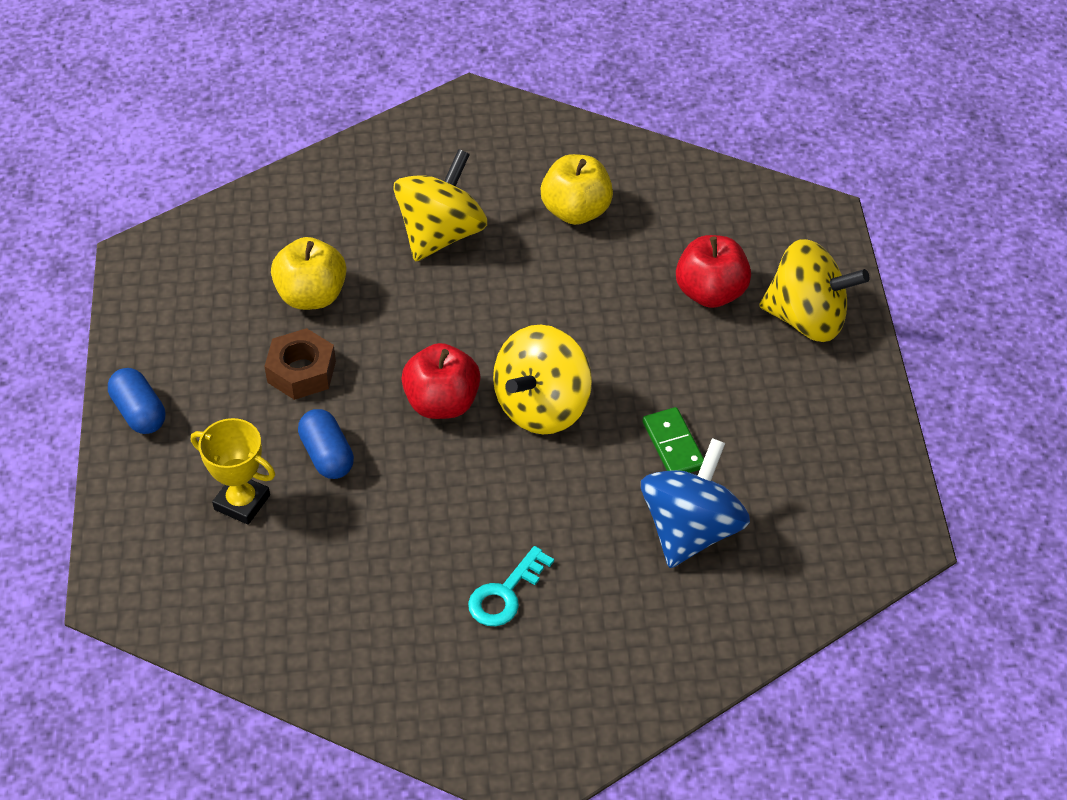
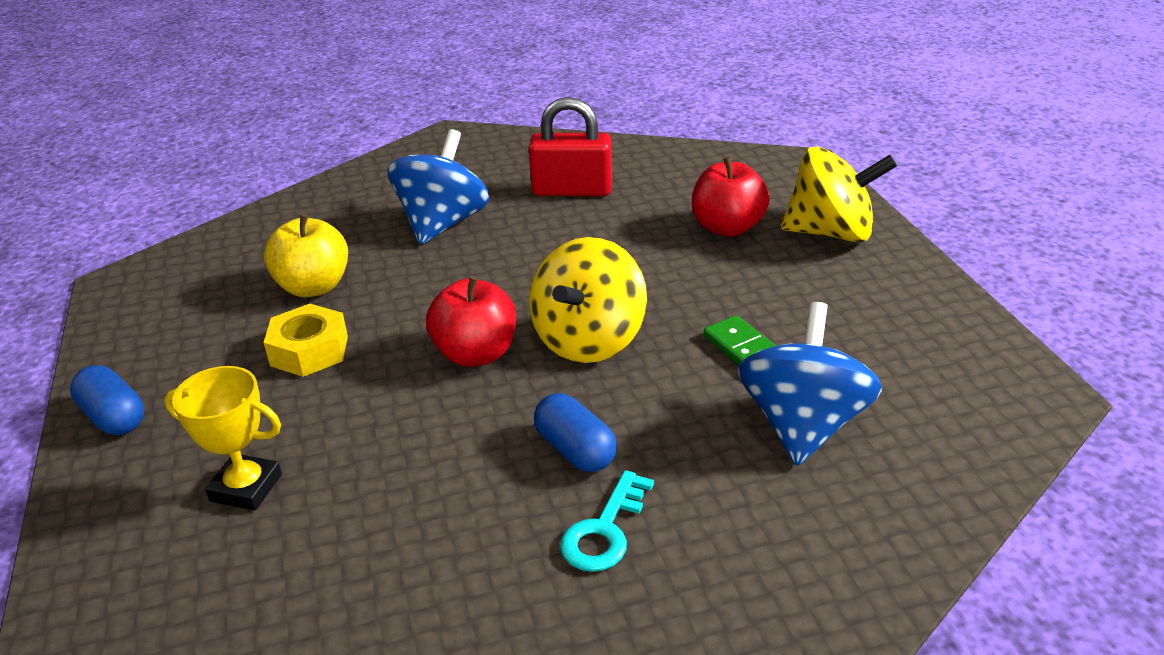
camera: 10 degrees left, 15 degrees down
brown nut [264,328,336,400] -> yellow nut [263,304,348,377]
blue capsule [298,409,354,479] -> blue capsule moved to [534,393,617,472]
yellow spinning top [393,149,487,262] -> blue spinning top [387,129,489,245]
yellow apple [541,154,613,225] -> red padlock [529,97,612,196]

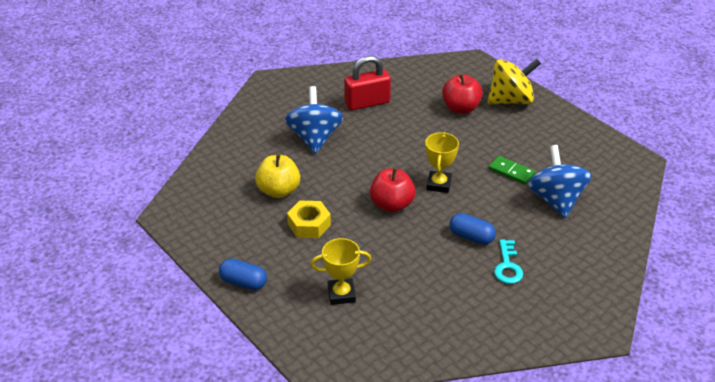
camera: 25 degrees left, 5 degrees up
yellow spinning top [529,237,647,363] -> yellow trophy [425,132,459,193]

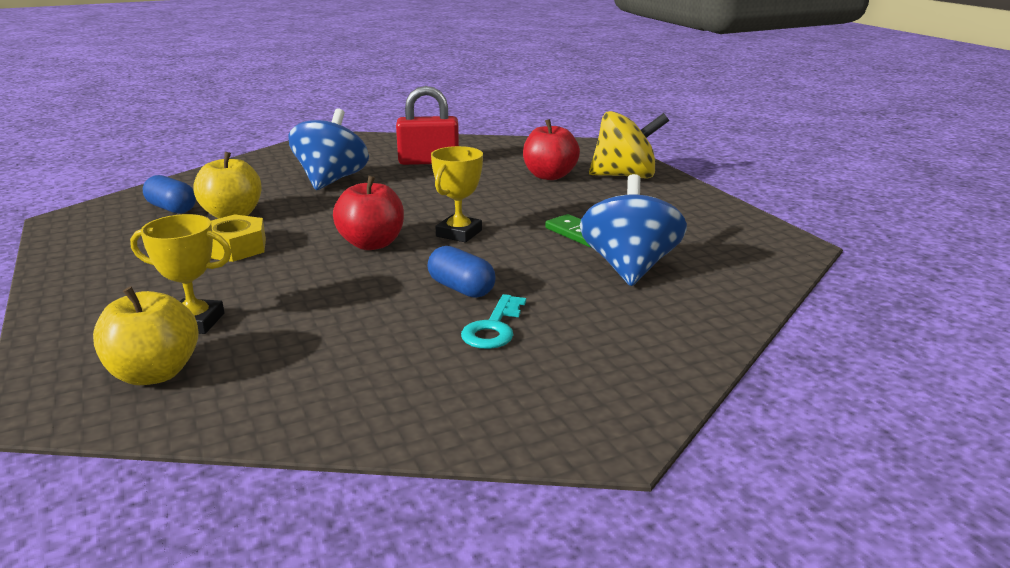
camera: 15 degrees right, 15 degrees down
blue capsule [219,259,267,290] -> blue capsule moved to [143,175,196,214]
none -> yellow apple [93,287,199,385]

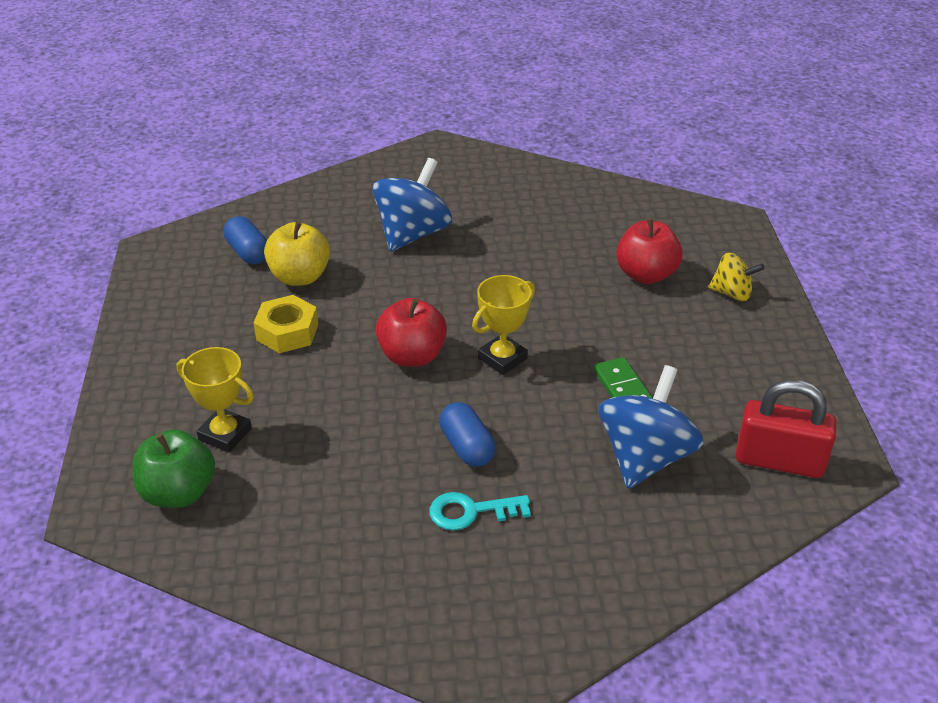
camera: 20 degrees right, 15 degrees up
yellow apple [93,287,199,385] -> green apple [132,429,215,508]
red padlock [396,86,459,165] -> red padlock moved to [736,380,836,478]
turquoise key [461,294,526,349] -> turquoise key turned 45 degrees clockwise [429,492,531,531]
yellow spinning top [589,111,669,179] -> yellow spinning top [708,253,764,301], size x0.56

